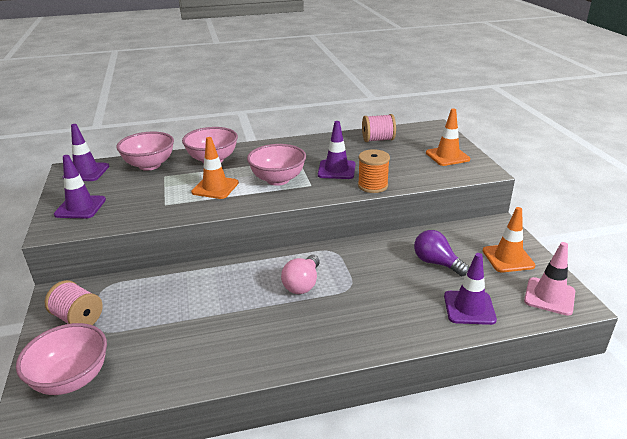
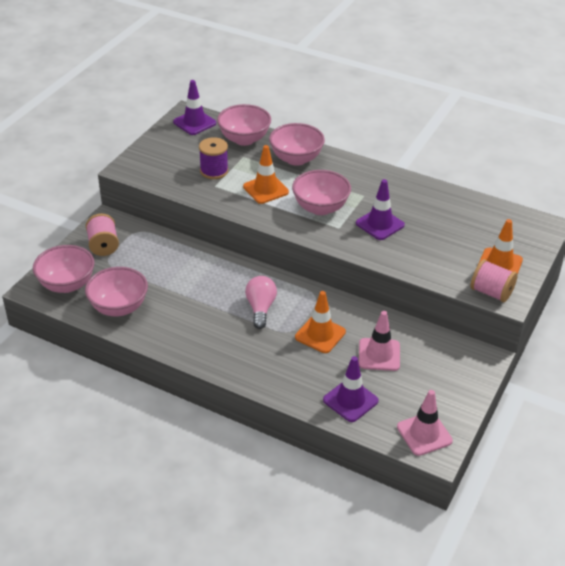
camera: 40 degrees right, 10 degrees up
purple traffic cone [54,155,106,219] -> none
pink light bulb [281,255,320,294] -> pink light bulb turned 120 degrees clockwise [245,276,277,329]
orange spool [358,149,390,193] -> none
pink spool [362,114,396,142] -> pink spool moved to [470,259,518,303]
purple light bulb [414,230,470,276] -> pink traffic cone [359,311,400,371]
orange traffic cone [483,207,535,272] -> orange traffic cone moved to [295,291,346,353]
none -> pink bowl [85,267,148,316]
none -> purple spool [199,137,228,179]

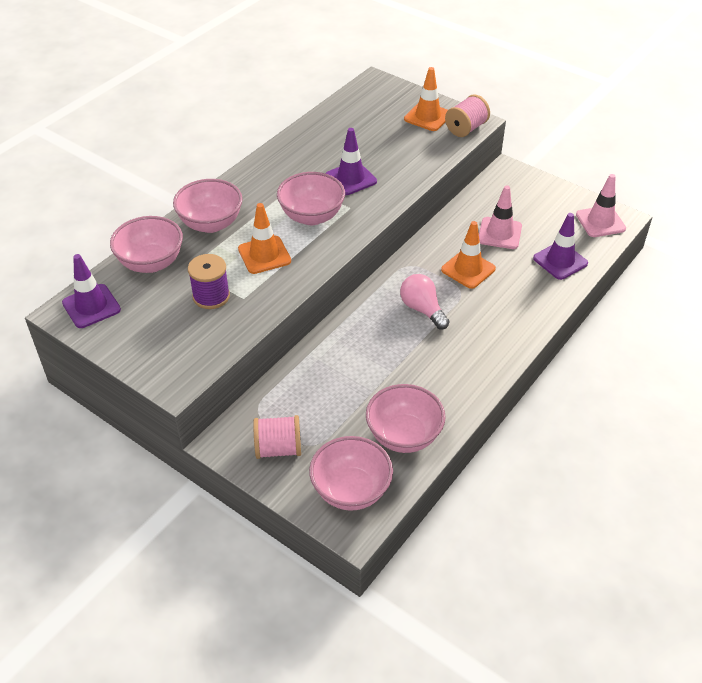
camera: 80 degrees left, 5 degrees up
pink light bulb [245,276,277,329] -> pink light bulb turned 45 degrees clockwise [400,274,449,329]

